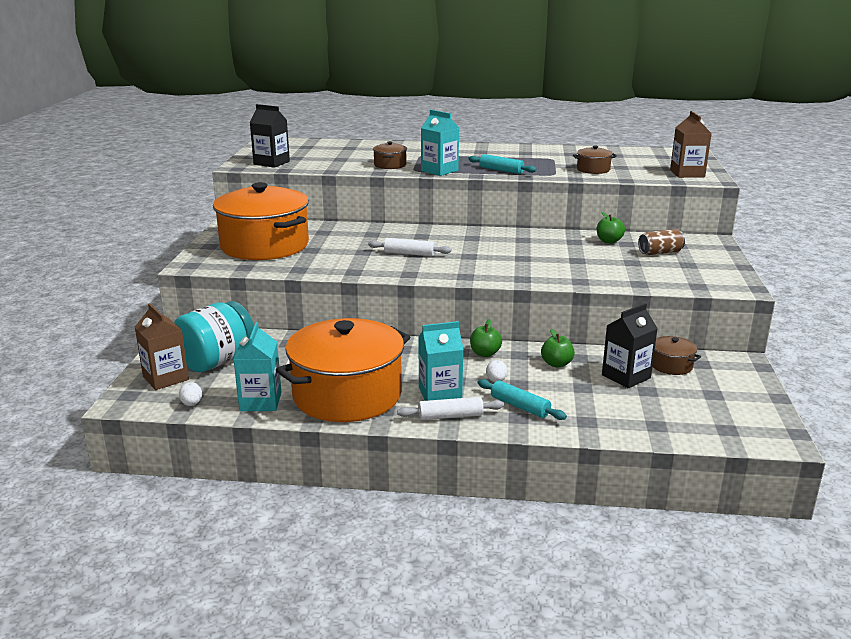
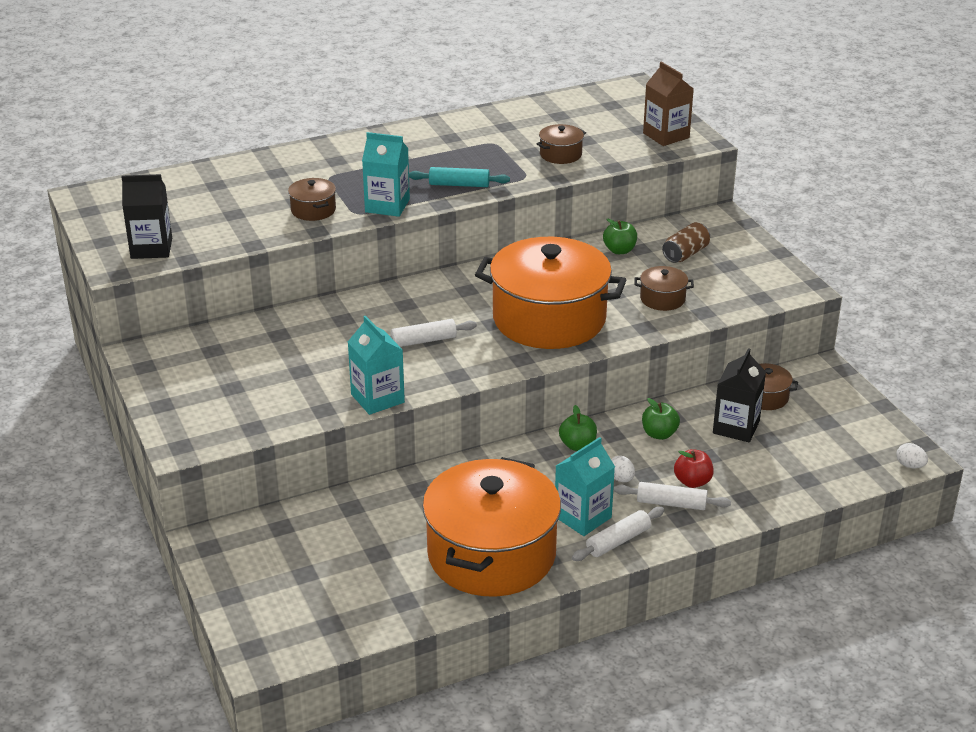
camera: 30 degrees left, 10 degrees up
brown carton [135,303,189,390] -> none
turquoise jar [174,301,254,372] -> none
white egg [179,382,202,406] -> white egg moved to [896,443,928,468]
orange pot [213,182,309,260] -> orange pot moved to [475,237,626,349]
turquoise carton [234,322,281,411] -> turquoise carton moved to [348,316,405,415]
turquoise rolling pin [477,379,567,420] -> white rolling pin [614,482,731,510]
none -> brown pot [635,266,694,311]
none -> red apple [674,449,714,488]

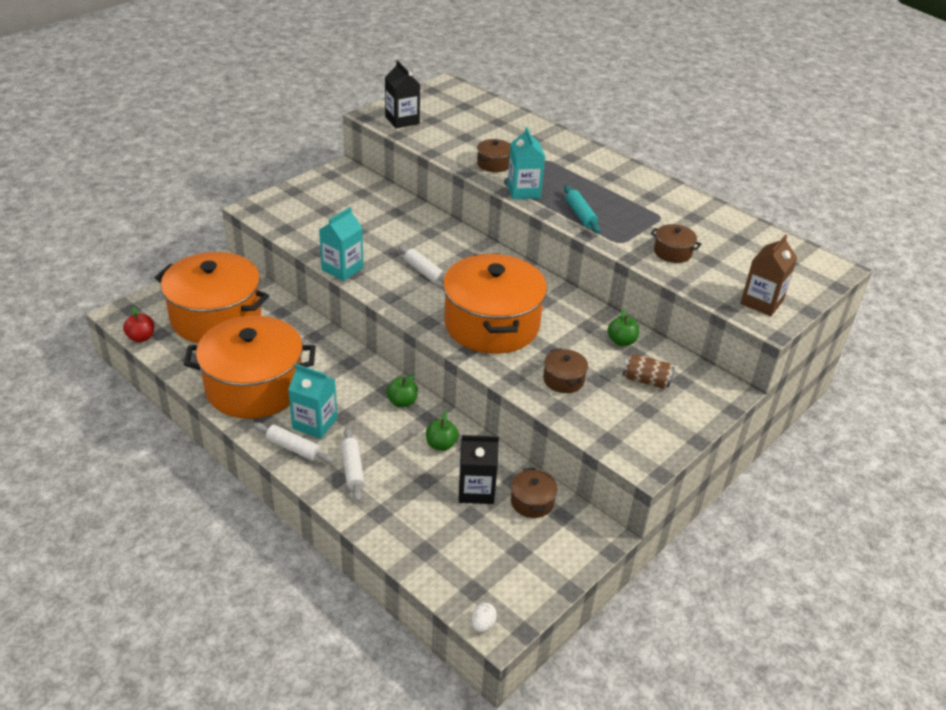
camera: 65 degrees right, 5 degrees up
white egg [611,456,635,482] -> none
red apple [674,449,714,488] -> red apple moved to [123,307,154,342]
none -> orange pot [155,252,269,343]

